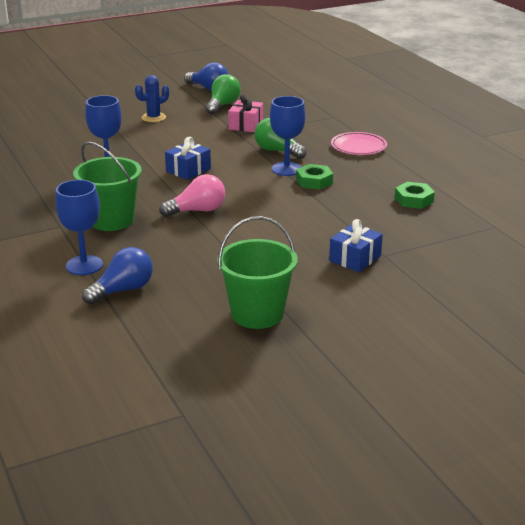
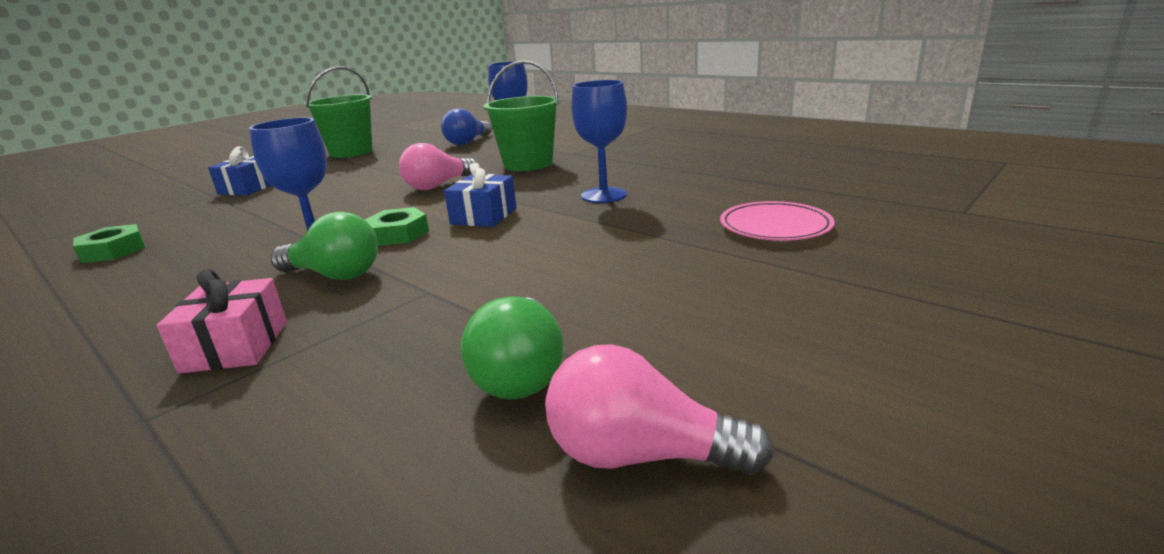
camera: 160 degrees right, 5 degrees down
blue cactus [135,75,169,122] -> none
blue light bulb [184,62,228,91] -> pink light bulb [545,344,774,475]
pink gift [228,95,263,132] -> pink gift moved to [157,269,287,374]
green nut [296,164,333,190] -> green nut moved to [365,207,429,246]
pink plate [331,132,387,155] -> pink plate moved to [720,201,835,241]

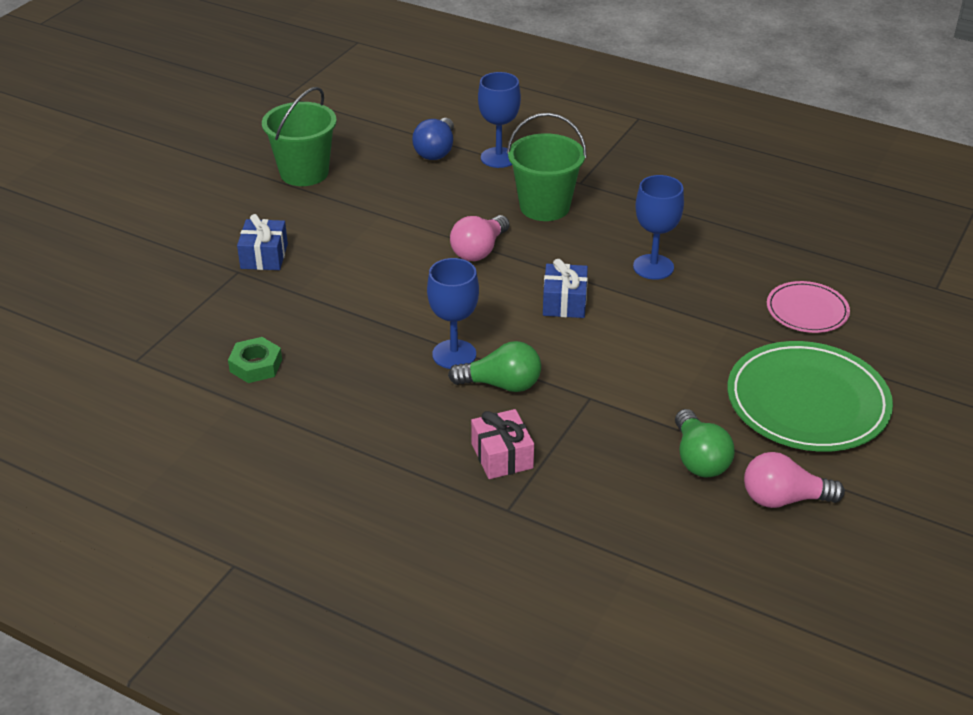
camera: 15 degrees left, 15 degrees up
green nut [365,207,429,246] -> none
none -> green plate [727,341,893,452]

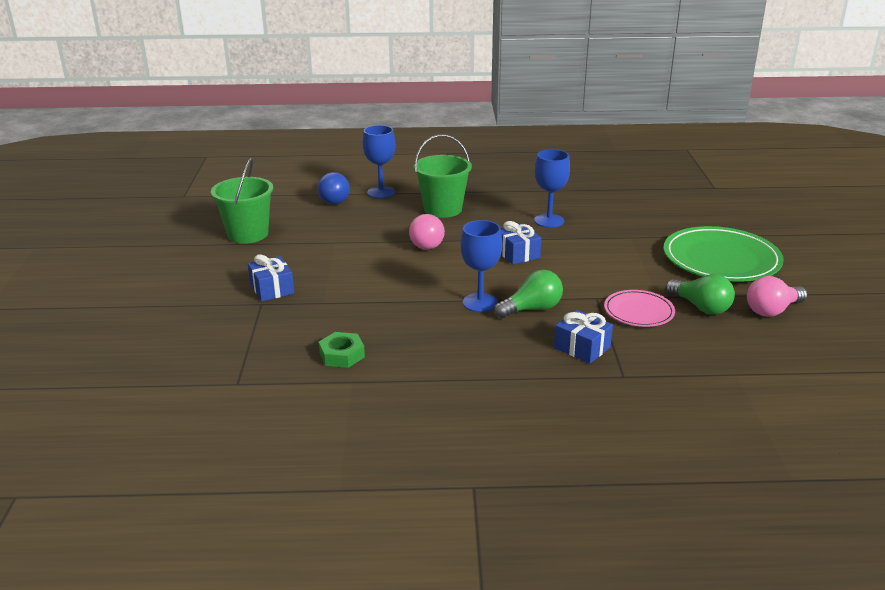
camera: 30 degrees left, 10 degrees down
pink gift [471,409,534,479] -> blue gift [554,310,613,364]
pink plate [767,281,850,333] -> pink plate moved to [604,290,675,327]

